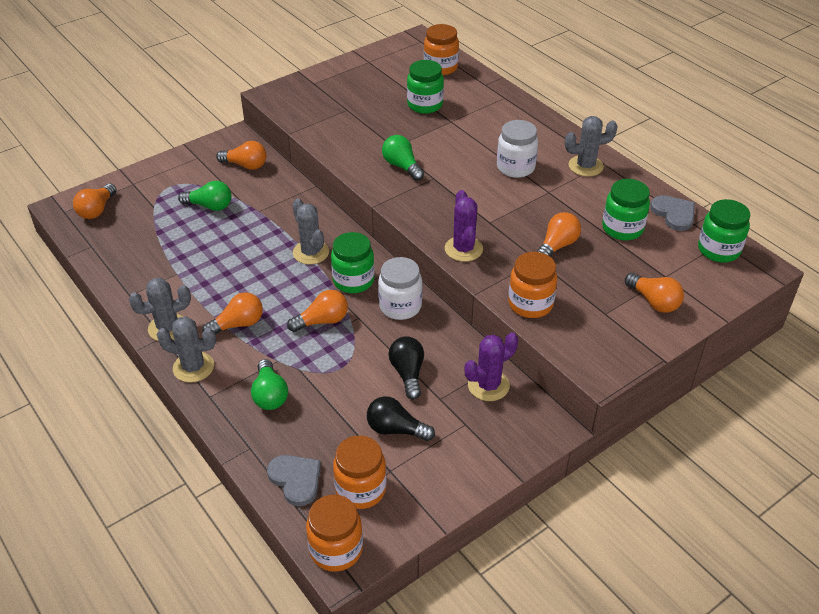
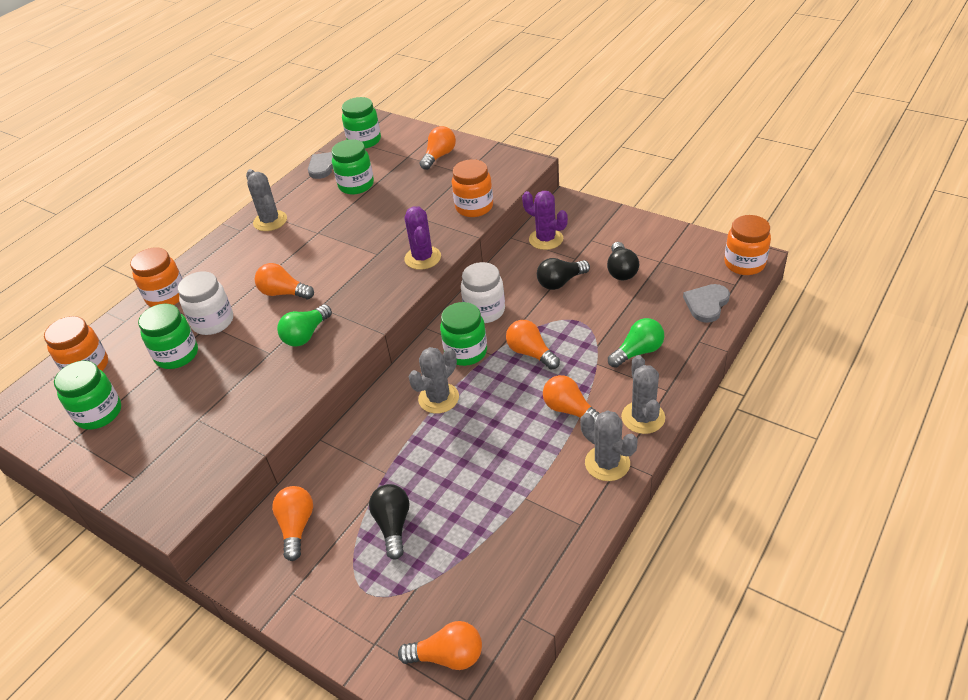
camera: 105 degrees left, 0 degrees up
green light bulb [178,181,232,211] -> black light bulb [369,484,409,560]
orange jar [333,435,386,509] -> orange jar moved to [130,247,183,307]
purple cactus [445,190,483,262] -> purple cactus turned 75 degrees counterclockwise [404,206,441,270]
white jar [497,120,538,178] -> white jar moved to [177,271,233,335]
orange light bulb [537,212,581,256] -> orange light bulb moved to [255,263,314,299]
none -> green jar [54,361,121,430]

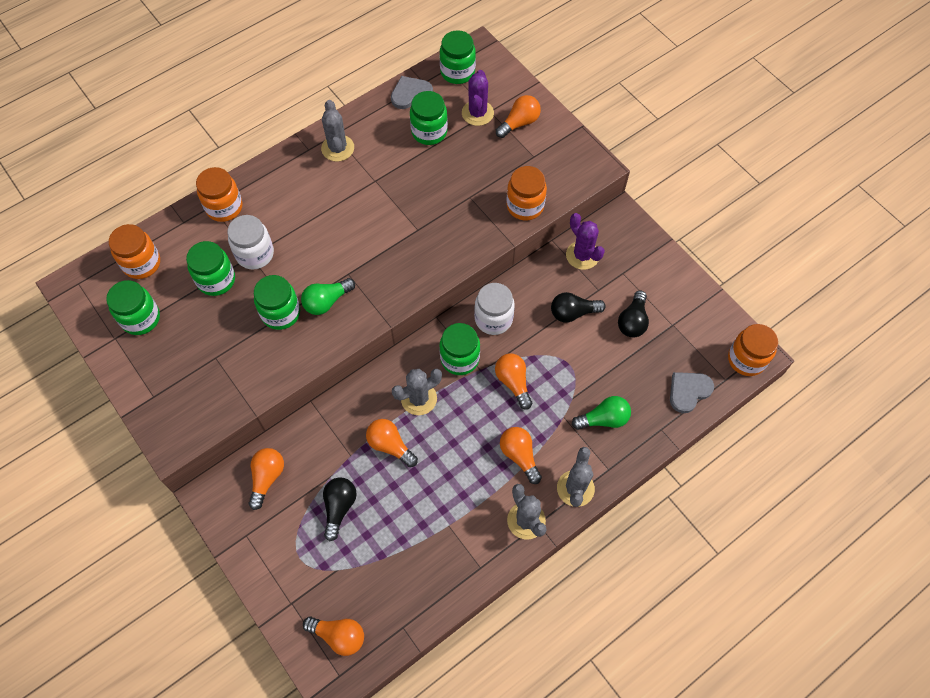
camera: 15 degrees right, 20 degrees up
orange light bulb [255,263,314,299] -> orange light bulb moved to [366,419,418,467]
purple cactus [404,206,441,270] -> purple cactus moved to [462,70,494,126]
none -> green jar [254,275,300,330]

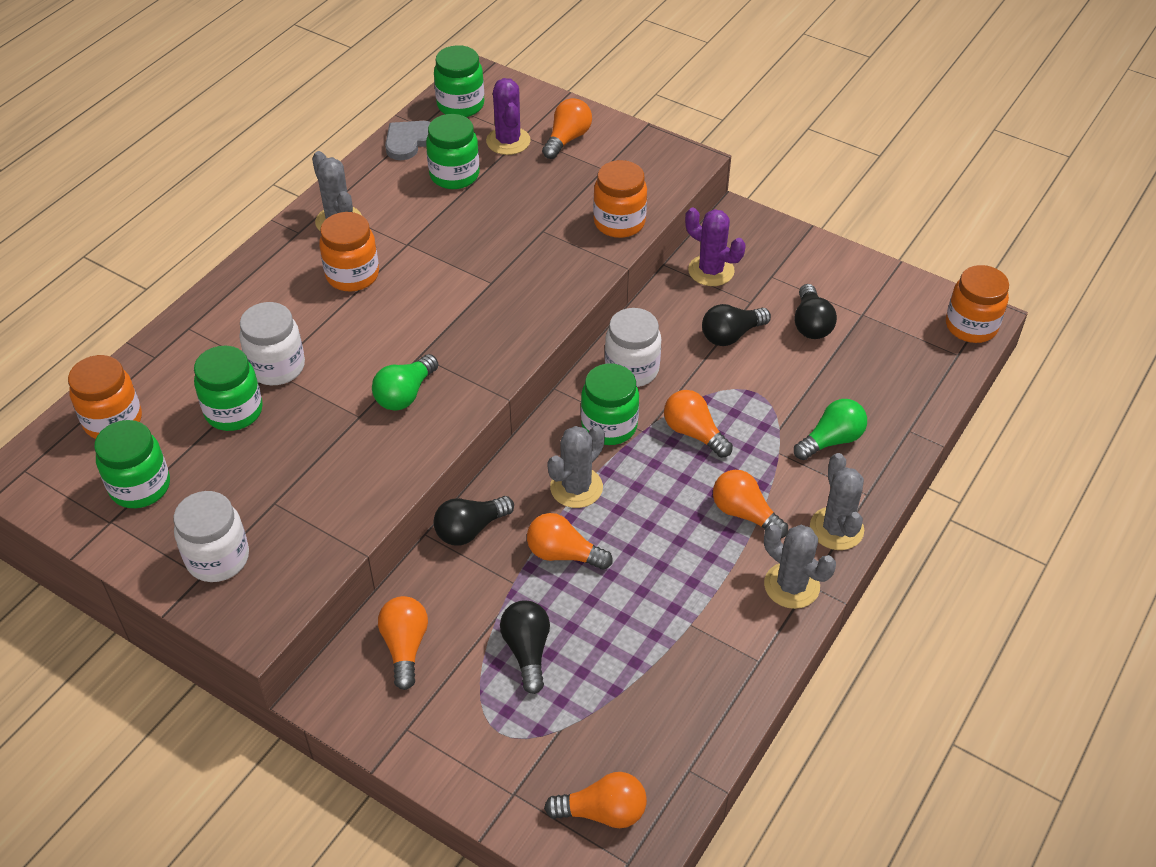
camera: 20 degrees left, 15 degrees down
orange jar [196,167,242,222] -> orange jar moved to [319,212,379,292]
green jar [254,275,300,330] -> none
grey heart [670,372,714,413] -> none
none -> white jar [173,491,249,582]
none -> black light bulb [433,496,514,545]

